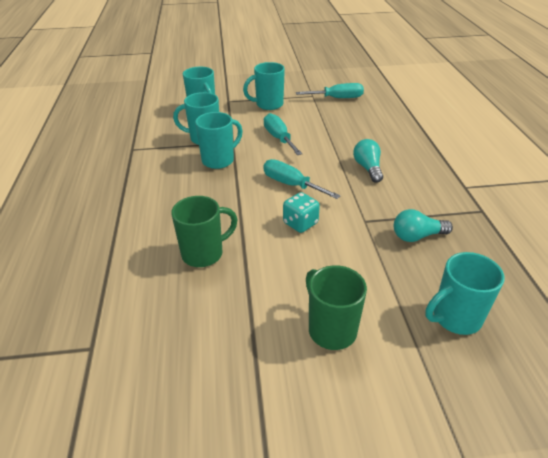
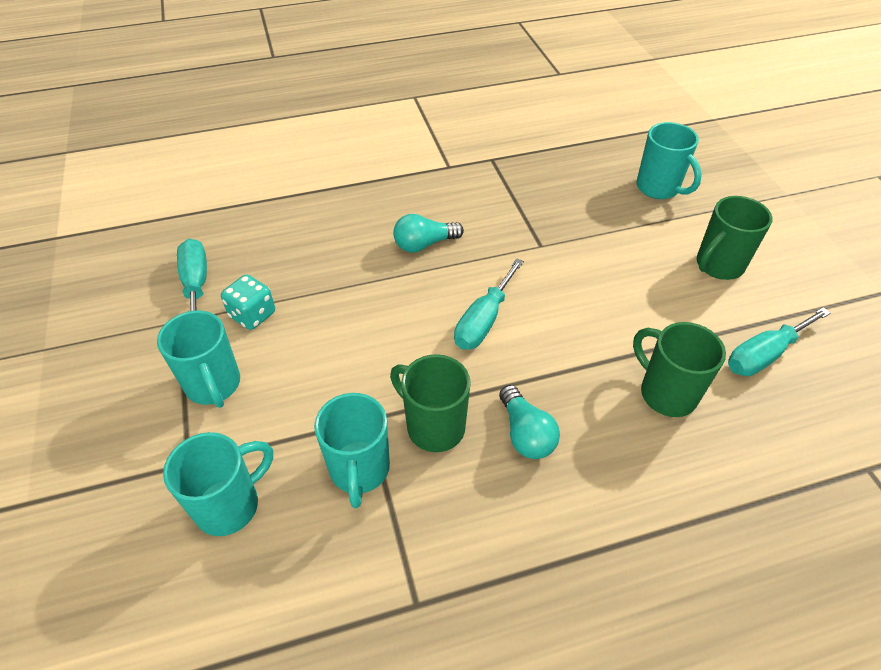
camera: 100 degrees left, 10 degrees up
turquoise mug [195,112,243,169] -> green mug [390,354,471,452]
turquoise screwdriver [264,113,302,155] -> turquoise screwdriver moved to [728,307,830,376]
turquoise dice [283,192,320,233] -> turquoise dice moved to [221,275,275,330]
turquoise light bulb [394,209,453,242] -> turquoise light bulb moved to [499,385,560,459]

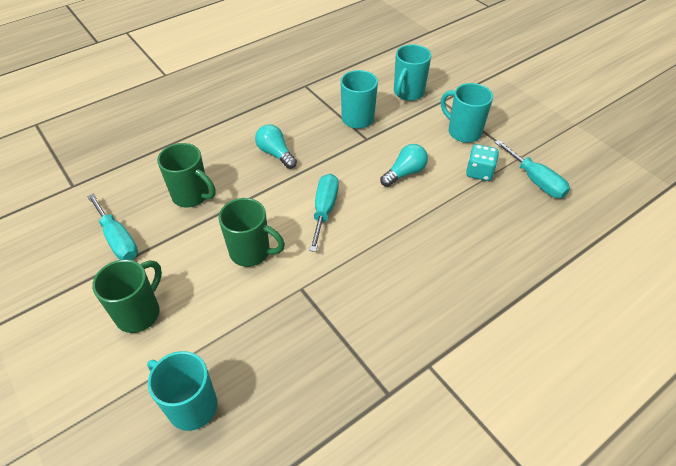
camera: 160 degrees right, 0 degrees up
green mug [390,354,471,452] -> green mug moved to [218,198,285,267]
turquoise light bulb [393,214,464,253] -> turquoise light bulb moved to [380,144,428,187]
turquoise screwdriver [728,307,830,376] -> turquoise screwdriver turned 105 degrees clockwise [87,194,138,260]

